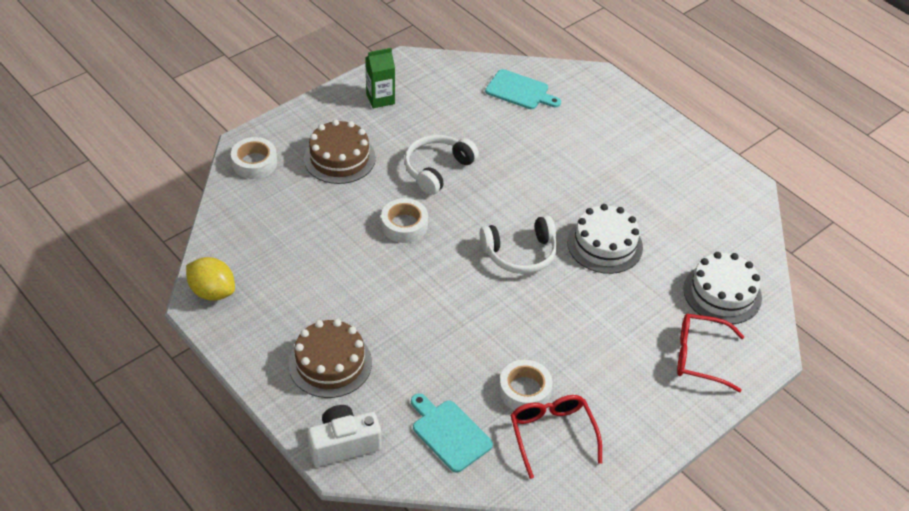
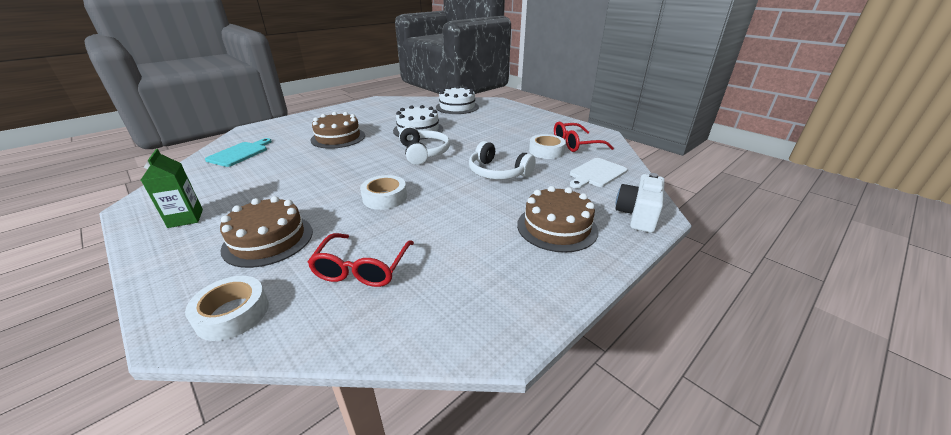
camera: 90 degrees left, 15 degrees down
yellow lemon [186,257,235,301] -> none
white camera [308,405,381,467] -> white camera turned 45 degrees clockwise [615,173,665,233]
white headphones [404,135,479,195] -> white headphones moved to [469,141,536,179]
turquoise cutting board [411,393,493,473] -> white cutting board [570,158,627,189]
red glasses [677,314,745,392] -> red glasses moved to [307,233,414,287]
none -> brown cake [310,112,365,149]

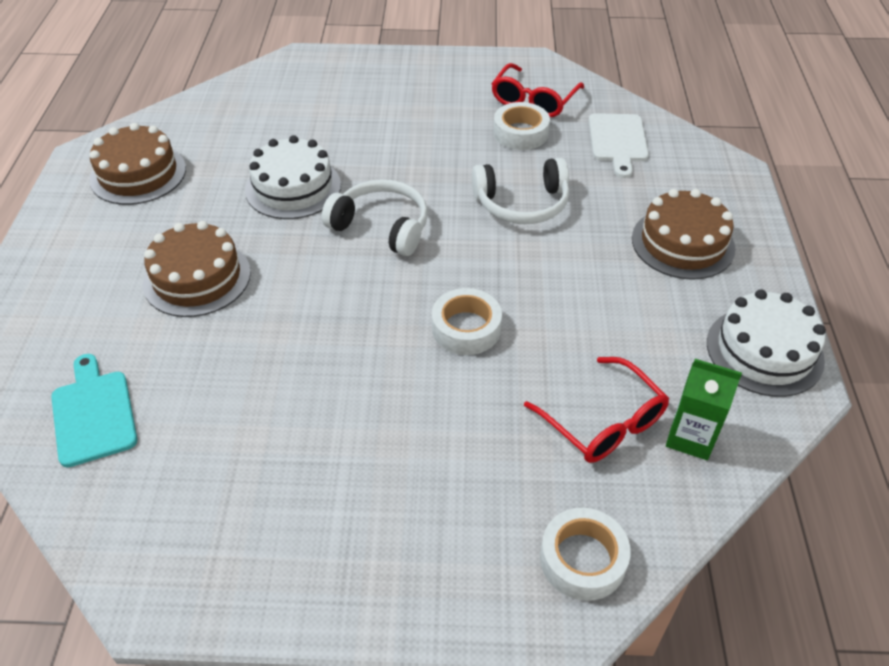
camera: 45 degrees left, 15 degrees up
green carton [141,149,203,228] -> green carton moved to [666,359,742,460]
brown cake [220,196,313,268] -> brown cake moved to [89,123,186,205]
white cake [436,86,479,114] -> white cake moved to [707,289,826,397]
white camera [615,173,665,233] -> none

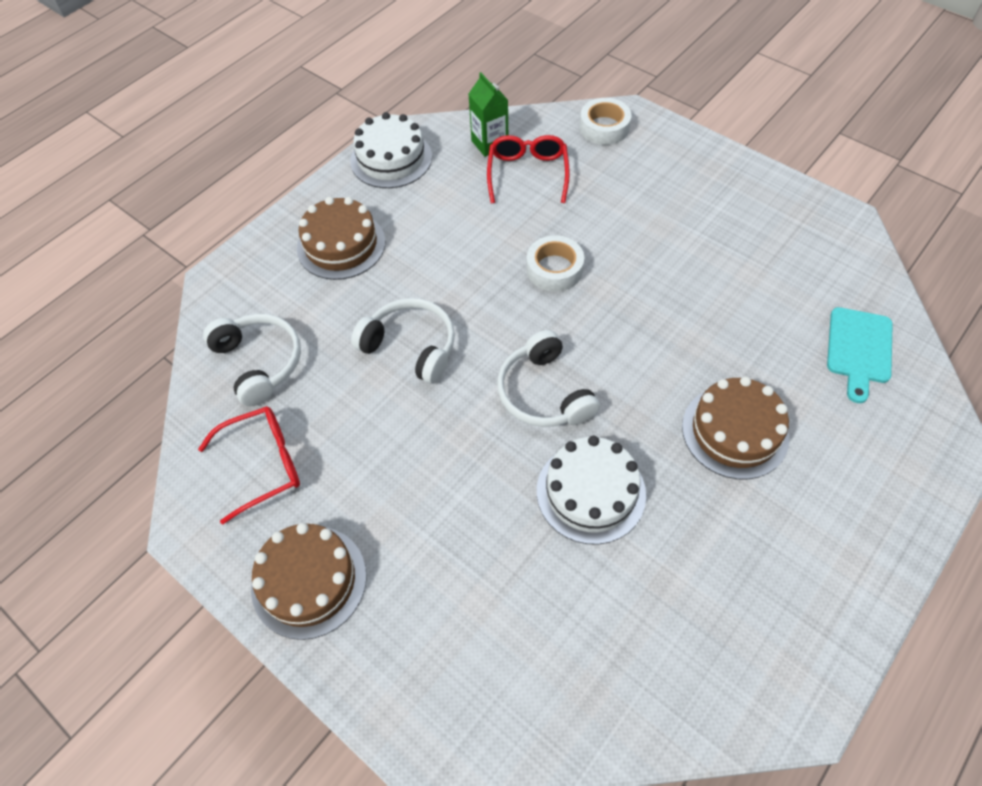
camera: 140 degrees left, 10 degrees up
brown cake [89,123,186,205] -> brown cake moved to [251,523,366,640]
white tape [493,102,550,150] -> none
white cutting board [589,113,649,178] -> white headphones [203,314,301,406]

